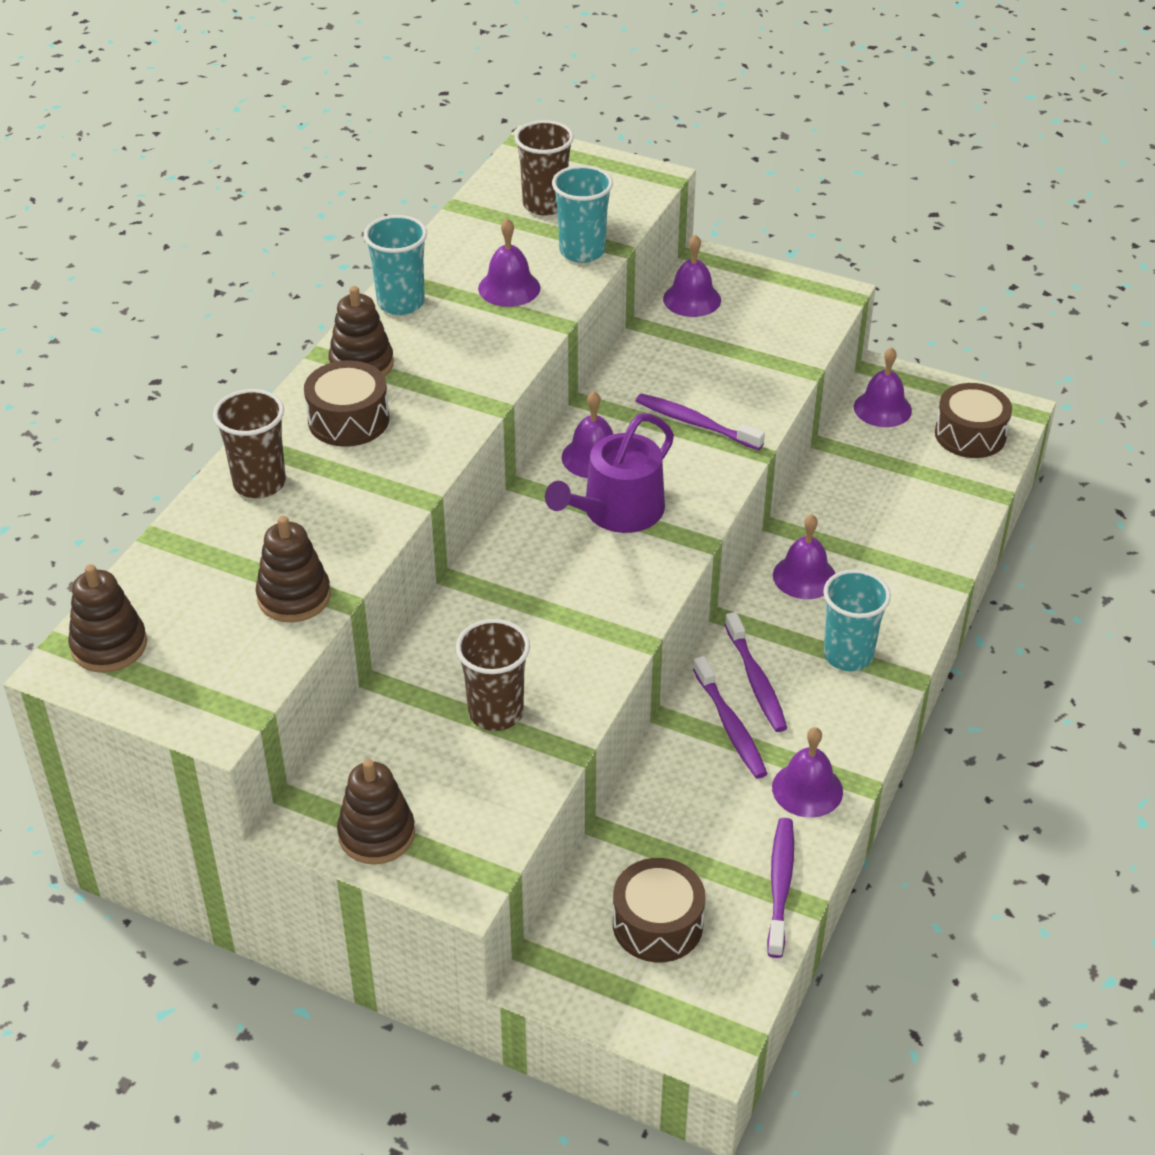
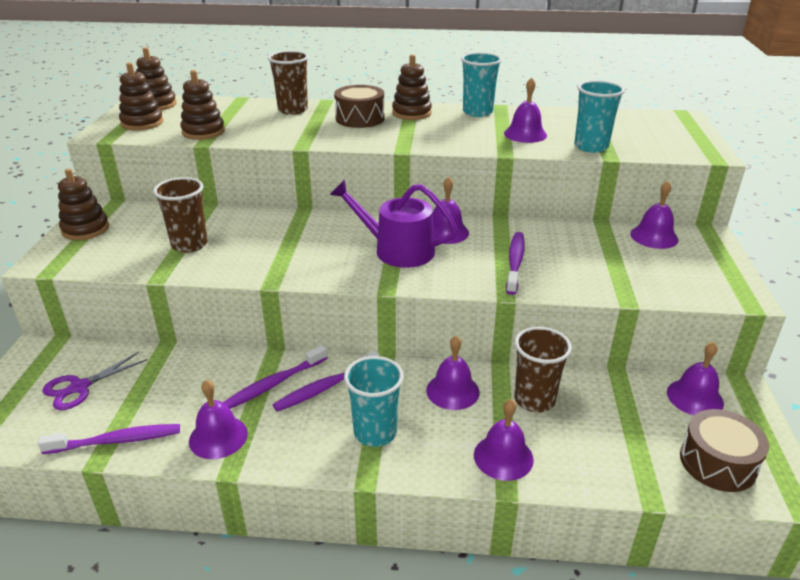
camera: 70 degrees right, 10 degrees down
brown cup [514,120,574,216] -> brown cup moved to [514,327,572,413]
brown drum [613,858,706,962] -> purple scissors [42,352,147,410]
none -> brown stacking toy [119,63,163,130]
none -> purple bell [474,399,534,481]

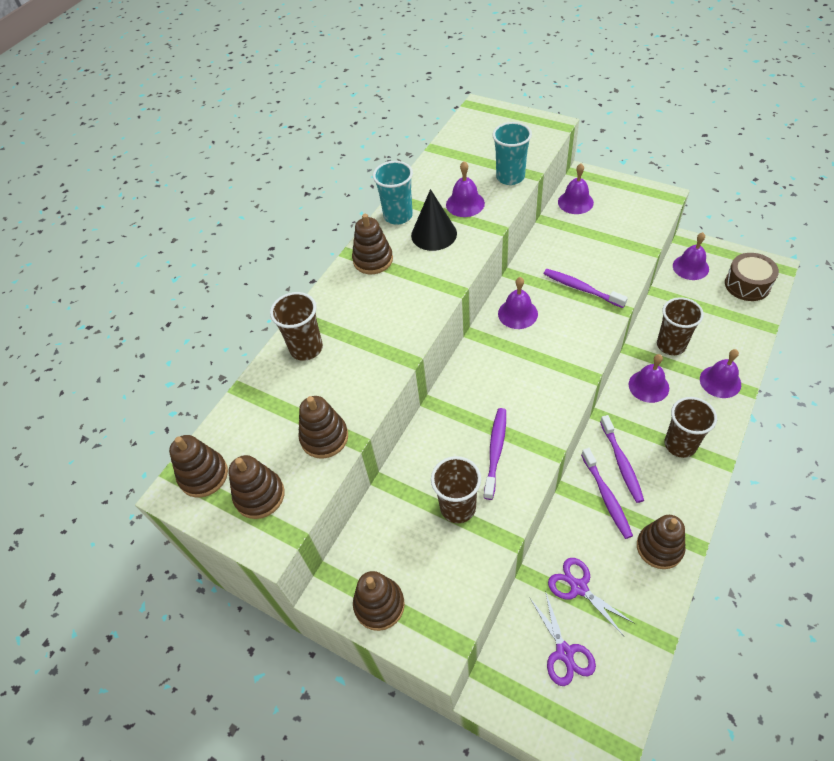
camera: 60 degrees left, 20 degrees up
purple toothbrush [38,424,180,454] -> purple toothbrush moved to [484,408,506,500]
purple bell [189,380,248,459] -> brown stacking toy [637,515,686,569]
purple watering can [330,180,458,268] -> none
brown drum [334,85,385,128] -> none
turquoise cup [344,356,404,447] -> brown cup [665,397,717,458]
none -> black cone [411,189,457,251]
none -> purple scissors [548,558,635,636]

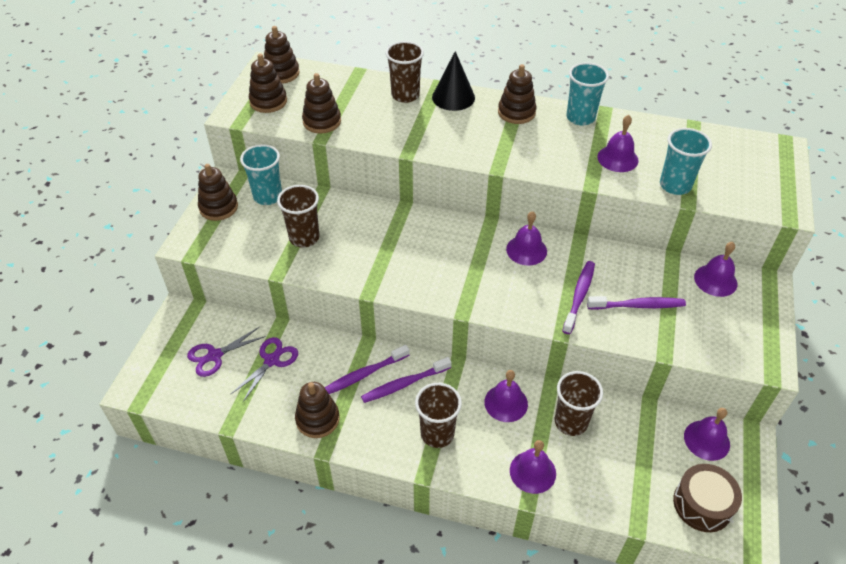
camera: 70 degrees right, 5 degrees down
black cone [411,189,457,251] -> black cone moved to [432,51,475,111]
purple toothbrush [484,408,506,500] -> purple toothbrush moved to [587,296,686,310]
none -> turquoise cup [240,144,282,205]

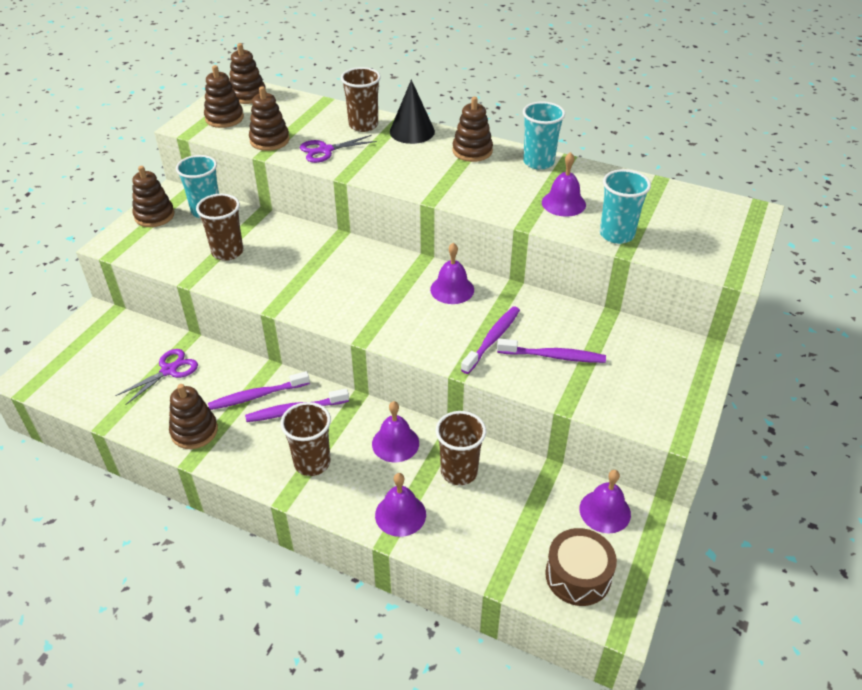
camera: 10 degrees right, 5 degrees down
purple scissors [187,327,266,377] -> purple scissors moved to [300,135,377,163]
purple bell [694,242,737,297] -> none

